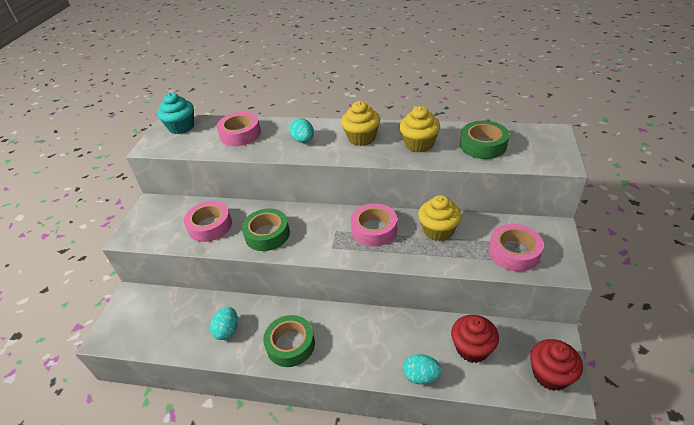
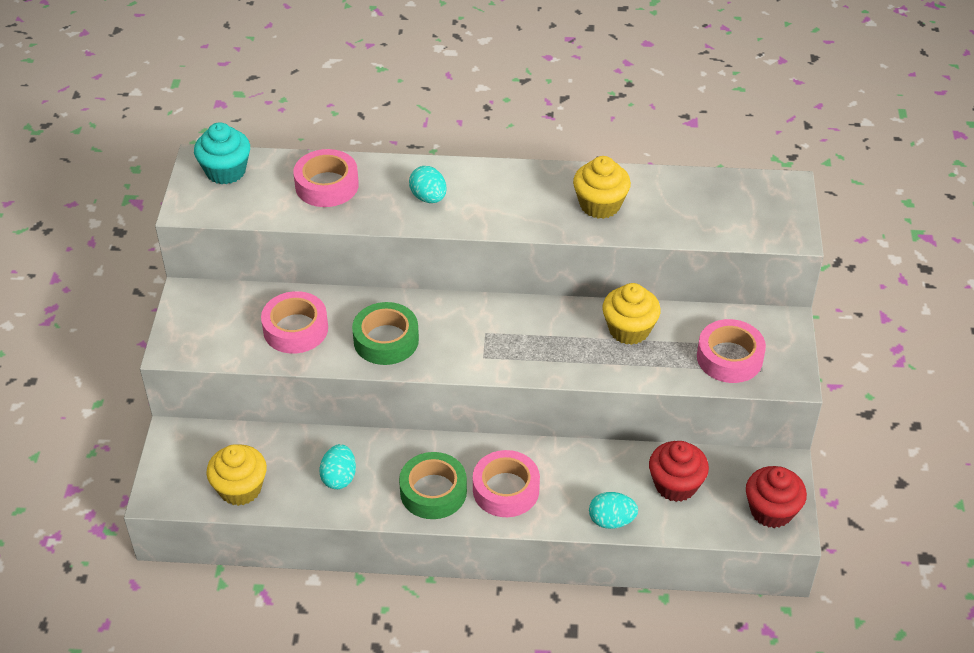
camera: 10 degrees left, 5 degrees up
yellow cupcake [341,101,380,146] -> yellow cupcake moved to [206,444,267,506]
pink tape [351,203,397,247] -> pink tape moved to [473,450,540,517]
green tape [460,121,509,159] -> none

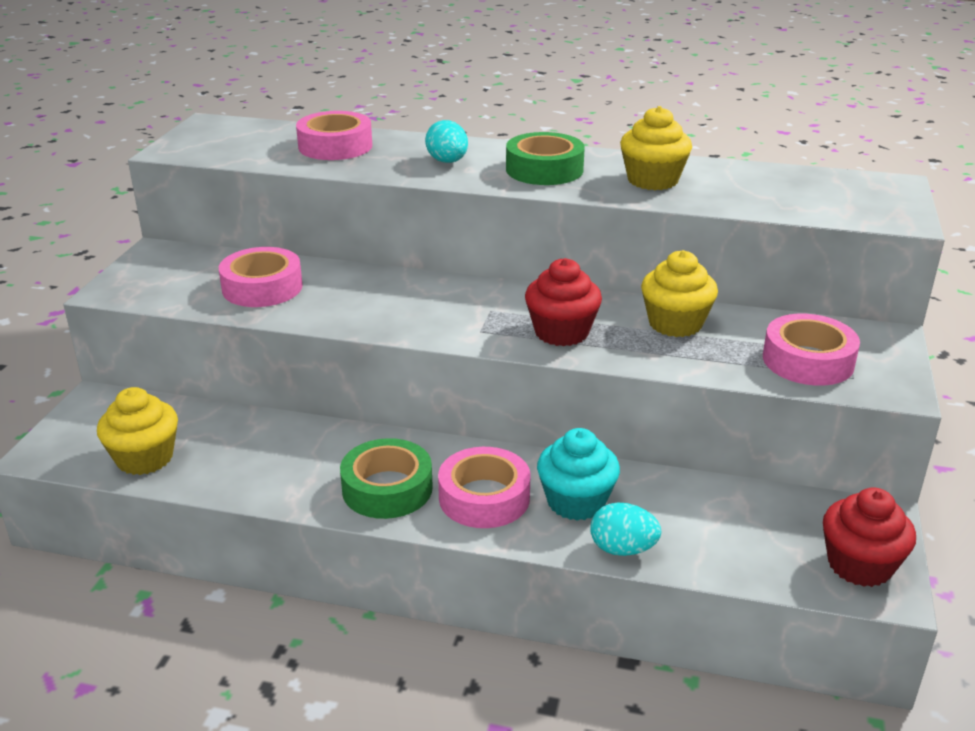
camera: 10 degrees right, 15 degrees down
turquoise cupcake [194,122,250,184] -> turquoise cupcake moved to [537,428,620,521]
turquoise egg [319,444,356,489] -> none
green tape [352,302,419,365] -> green tape moved to [506,132,585,185]
red cupcake [649,441,709,502] -> red cupcake moved to [525,258,602,346]

